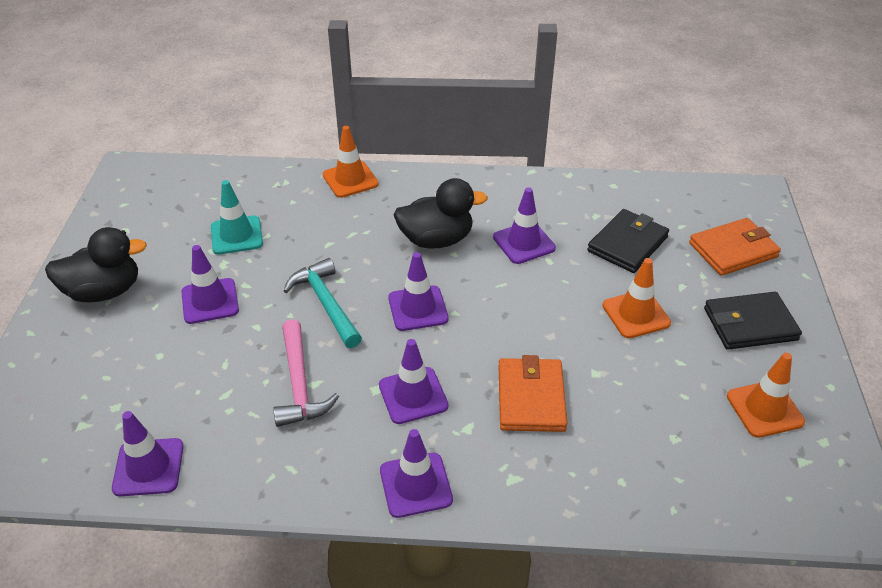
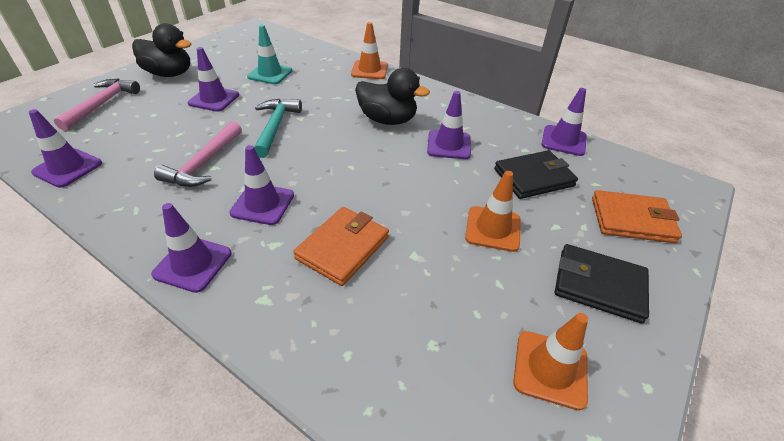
camera: 30 degrees right, 0 degrees up
purple traffic cone [388,252,448,331] -> purple traffic cone moved to [541,88,587,156]
none -> pink hammer [54,79,140,131]

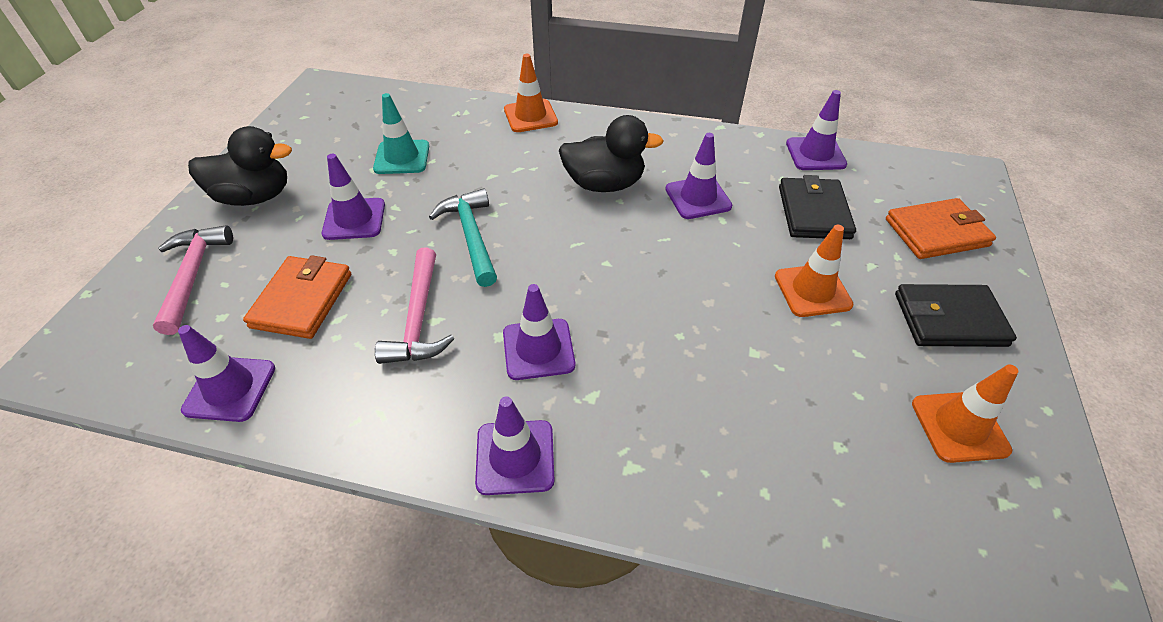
camera: 20 degrees left, 5 degrees up
orange wallet [293,207,389,286] -> orange wallet moved to [243,255,351,339]
black wallet [494,150,578,199] -> black wallet turned 45 degrees counterclockwise [779,175,856,239]

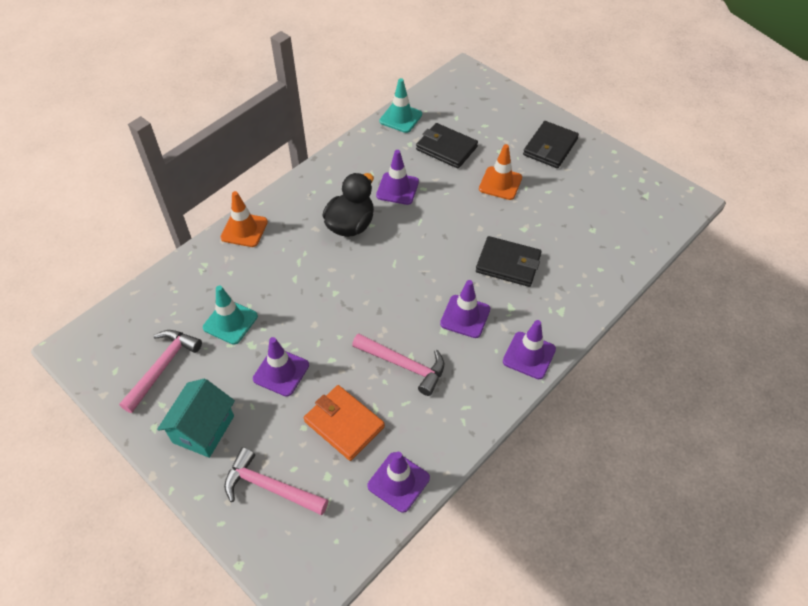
camera: 60 degrees left, 5 degrees up
black duck [188,126,292,206] -> turquoise house [157,378,235,458]
turquoise hammer [429,188,497,287] -> none
purple traffic cone [786,90,847,170] -> turquoise traffic cone [379,78,422,133]
orange wallet [886,198,996,259] -> none
orange traffic cone [912,364,1018,463] -> none
none -> pink hammer [119,330,202,413]
none -> black wallet [476,236,542,287]

